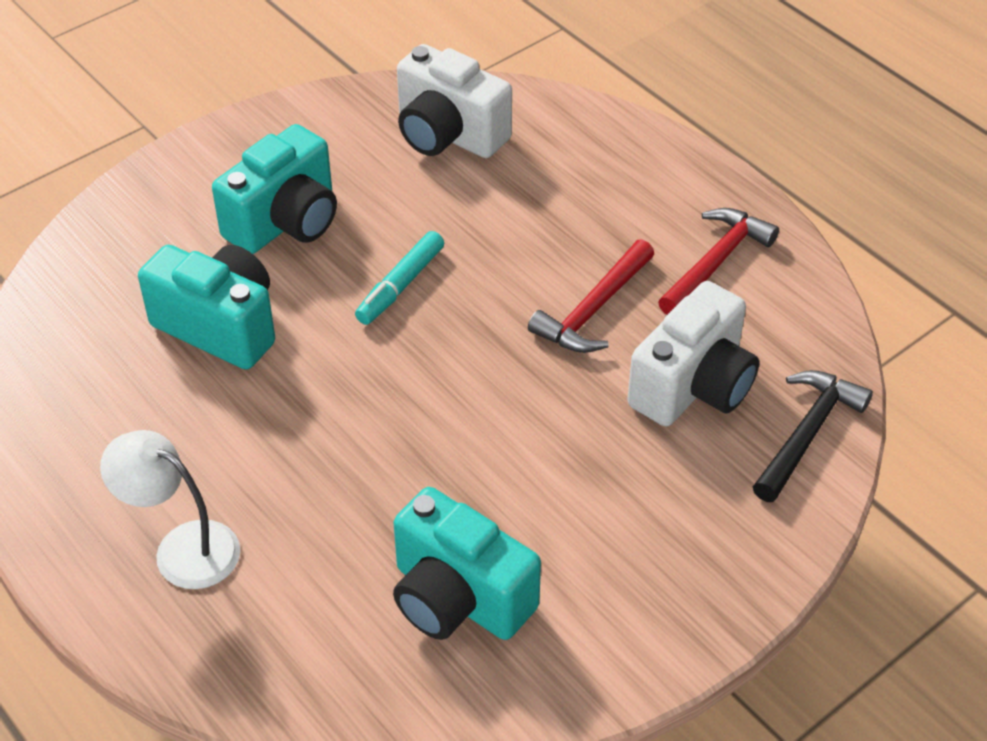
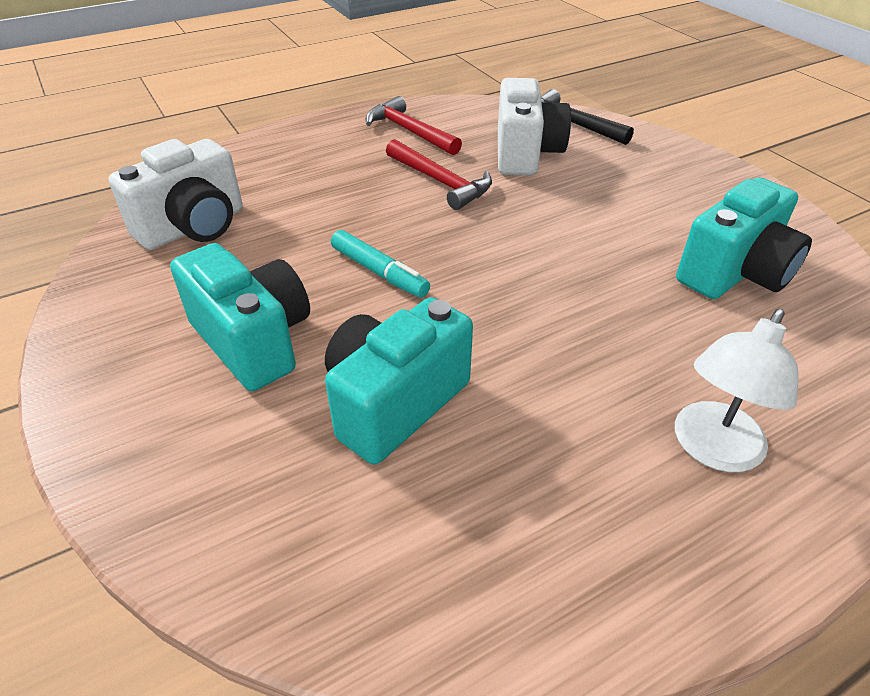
camera: 80 degrees left, 5 degrees down
white camera [627,281,759,426] -> white camera turned 45 degrees clockwise [498,78,571,176]

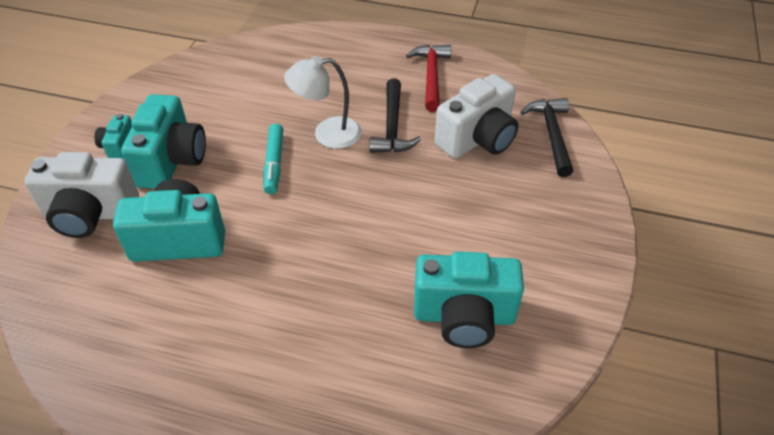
camera: 45 degrees right, 5 degrees up
white camera [108,139,243,250] -> white camera moved to [24,152,139,238]
red hammer [386,139,492,210] -> black hammer [369,78,421,153]
white lamp [675,309,799,472] -> white lamp moved to [284,56,362,149]
none -> turquoise camera [94,114,132,159]

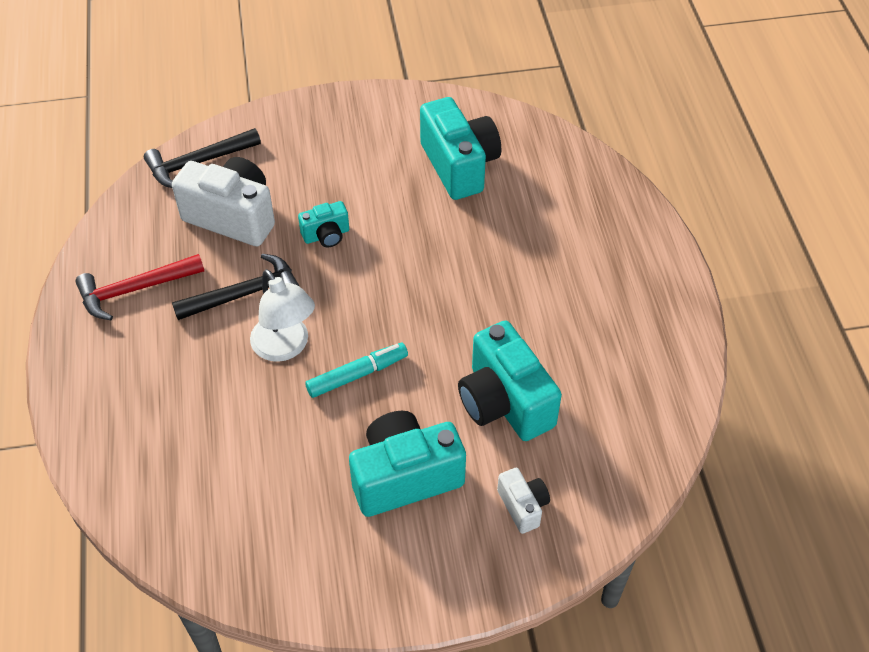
camera: 115 degrees left, 5 degrees up
white camera [24,152,139,238] -> white camera [497,467,550,534], size x0.51
turquoise camera [94,114,132,159] -> turquoise camera moved to [298,201,349,247]

